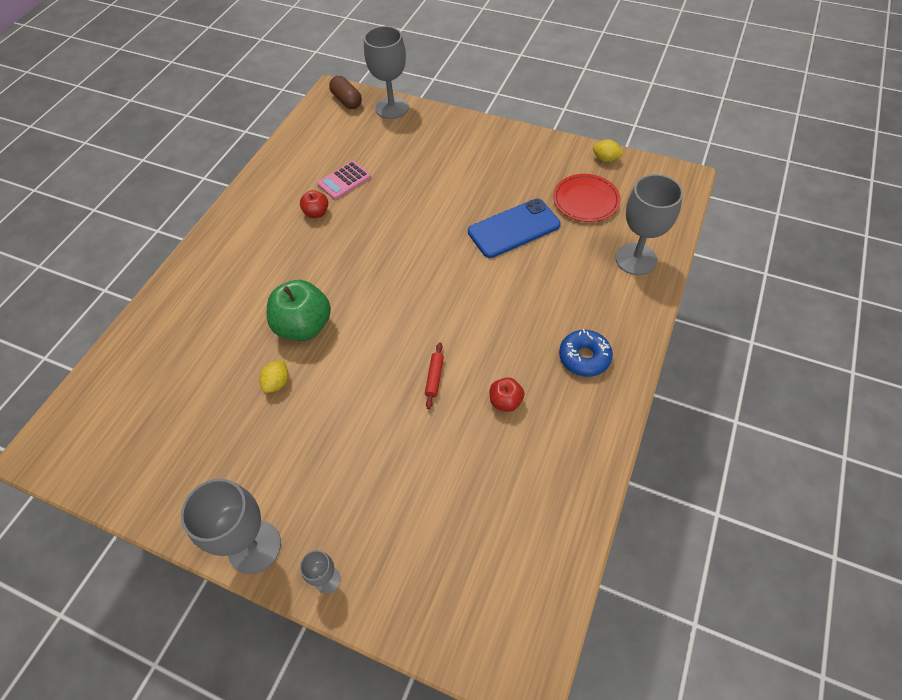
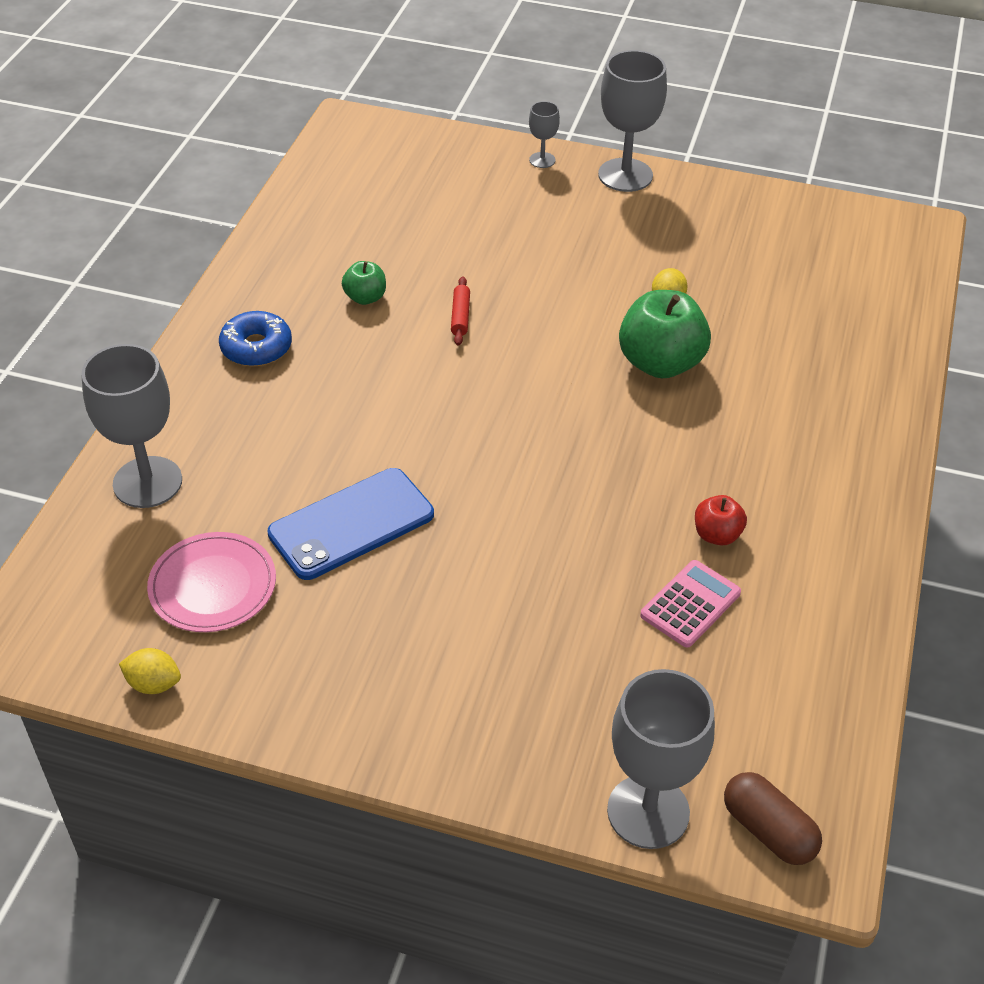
camera: 170 degrees right, 10 degrees down
red apple [490,378,524,412] -> green apple [342,261,386,305]
red plate [553,174,620,222] -> pink plate [147,532,276,632]

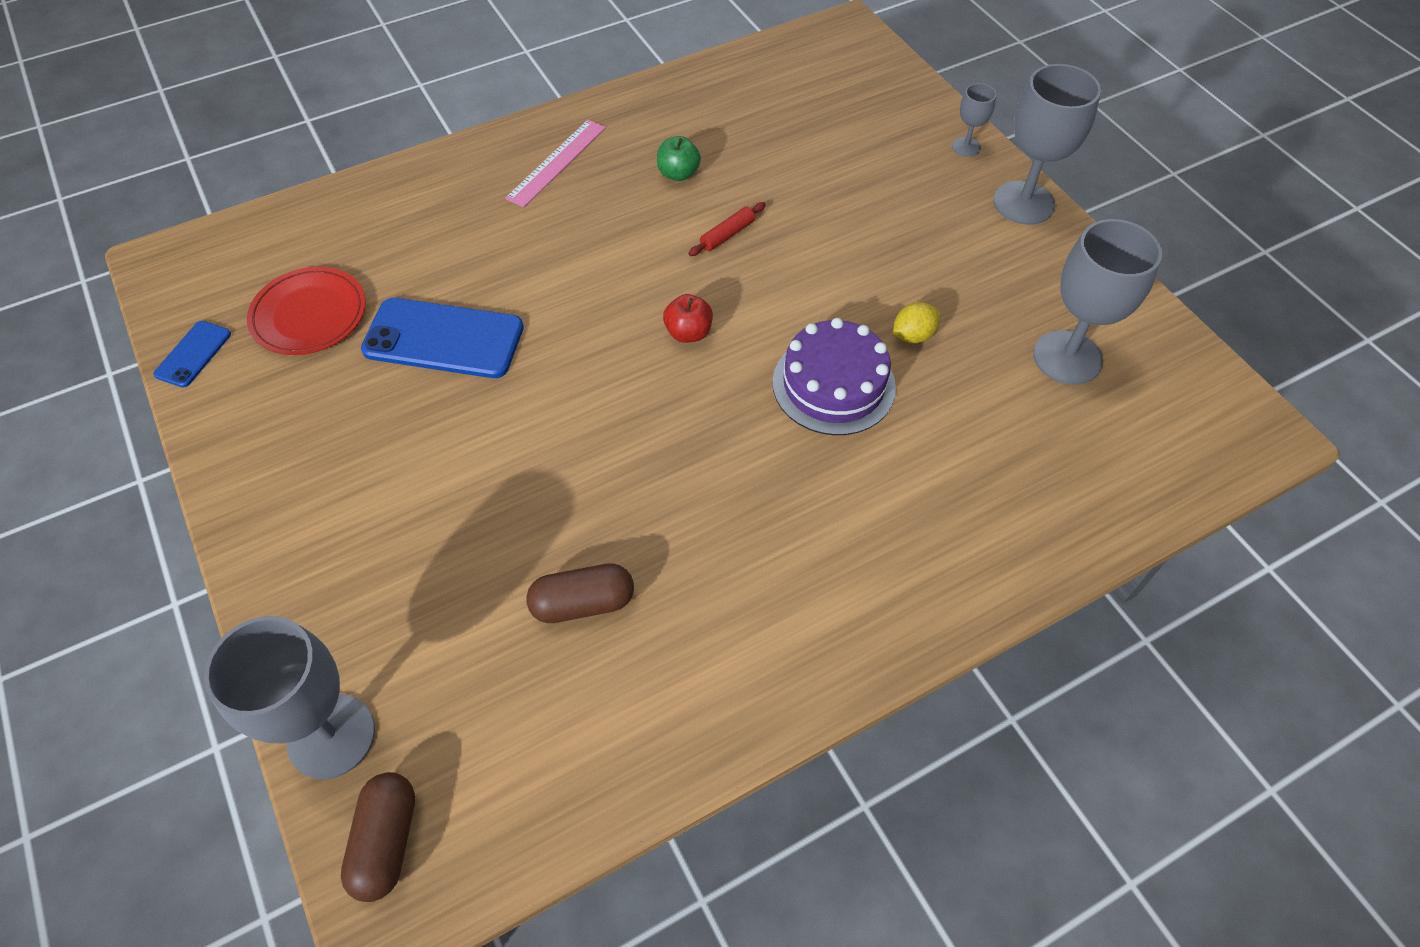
camera: 45 degrees right, 10 degrees up
grey goblet [81,344,182,508] -> grey goblet moved to [1033,219,1162,385]
yellow lemon [119,648,181,694] -> blue phone [153,321,231,388]
pink plate [147,532,276,632] -> red plate [247,267,366,355]
blue donut [219,311,292,367] -> pink ruler [505,120,606,207]
green apple [619,290,711,378] -> purple cake [772,318,896,435]
pink calculator [640,560,741,648] -> brown capsule [526,563,634,623]
red apple [695,495,747,546] -> red apple moved to [663,294,713,343]

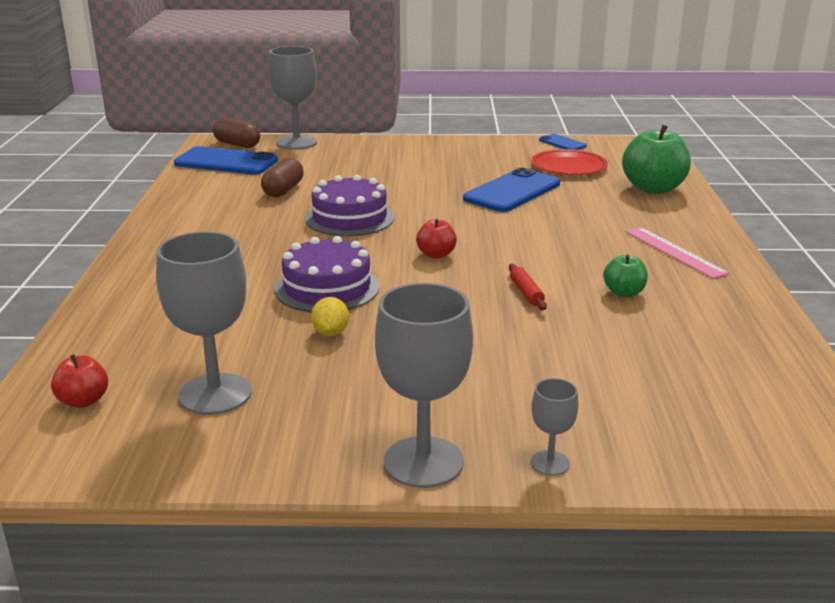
camera: 120 degrees right, 30 degrees down
none -> red apple [51,354,108,408]
none -> blue phone [174,146,278,175]
none -> purple cake [305,175,395,236]
none -> green apple [622,125,691,194]

